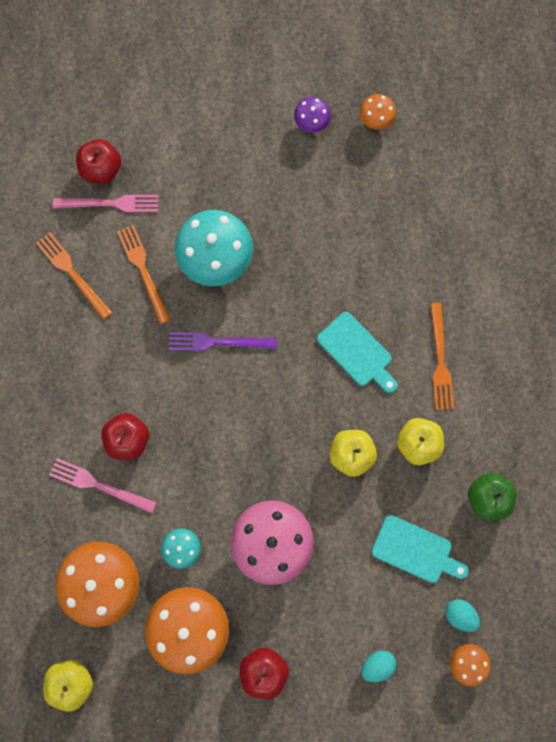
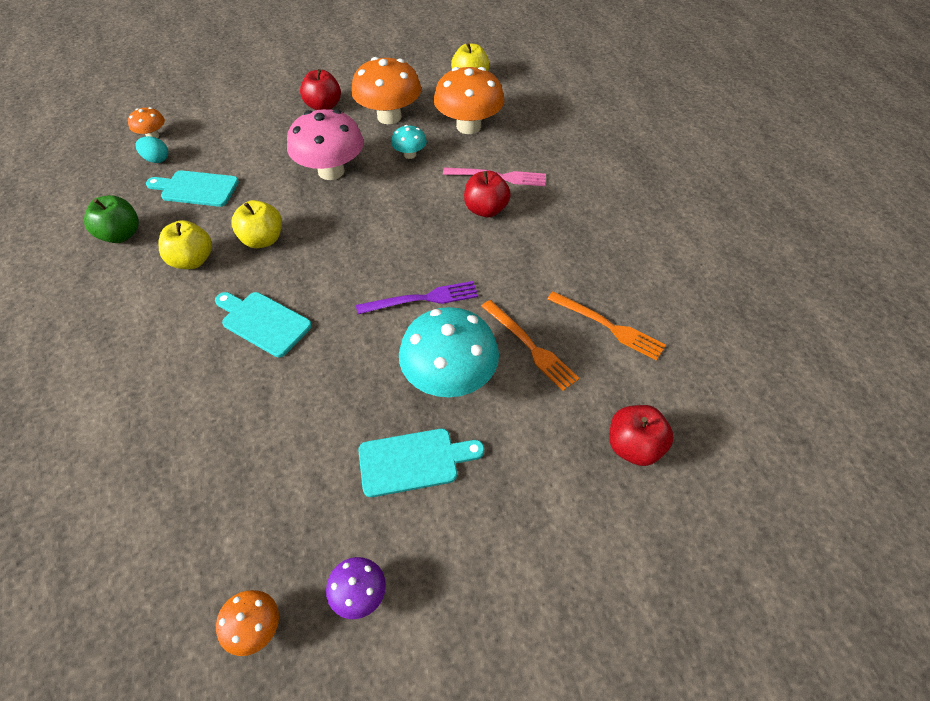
camera: 165 degrees right, 25 degrees down
pink fork [53,195,159,212] -> none
turquoise egg [361,650,396,682] -> none
orange fork [430,303,454,410] -> none
none -> turquoise cutting board [358,429,484,497]

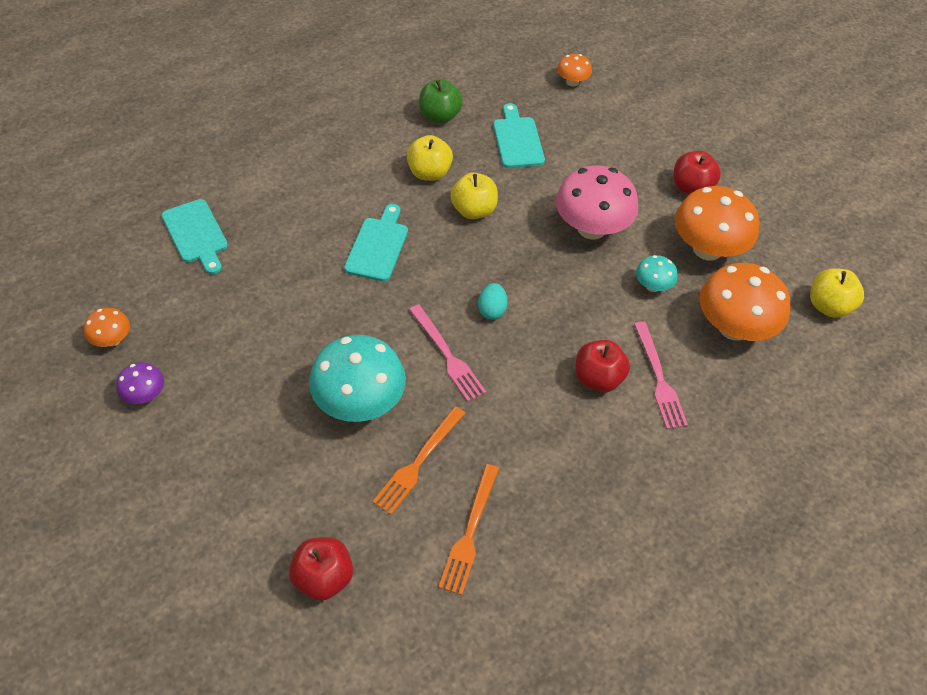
camera: 70 degrees right, 0 degrees up
turquoise egg [136,136,168,163] -> turquoise egg moved to [478,283,508,320]
purple fork [356,281,478,314] -> pink fork [409,305,486,402]
turquoise cutting board [358,429,484,497] -> turquoise cutting board moved to [162,199,228,275]

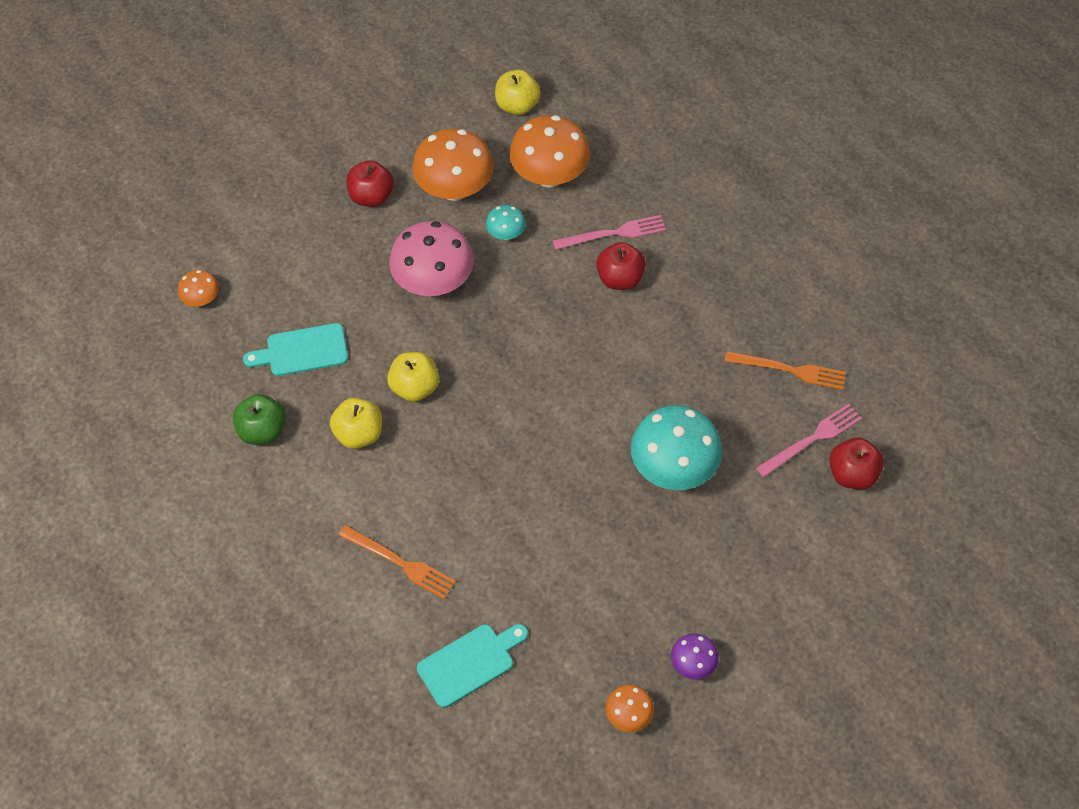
camera: 90 degrees left, 5 degrees up
turquoise cutting board [344,204,408,281] -> none
orange fork [372,406,465,515] -> orange fork moved to [338,525,456,599]
pink fork [409,305,486,402] -> pink fork moved to [756,404,862,477]
turquoise egg [478,283,508,320] -> none

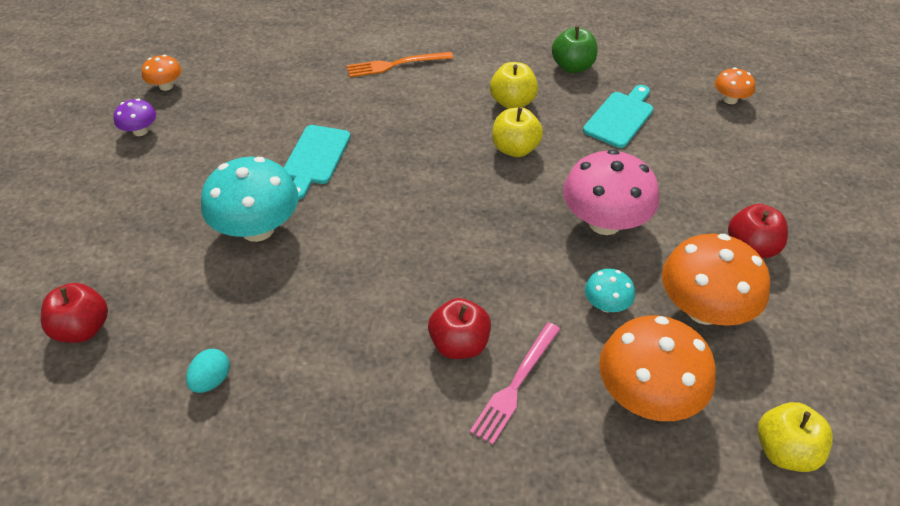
camera: 135 degrees right, 10 degrees down
turquoise cutting board [417,624,528,708] -> turquoise cutting board moved to [284,125,351,200]
orange fork [725,351,846,390] -> turquoise egg [186,349,230,393]
pink fork [756,404,862,477] -> none

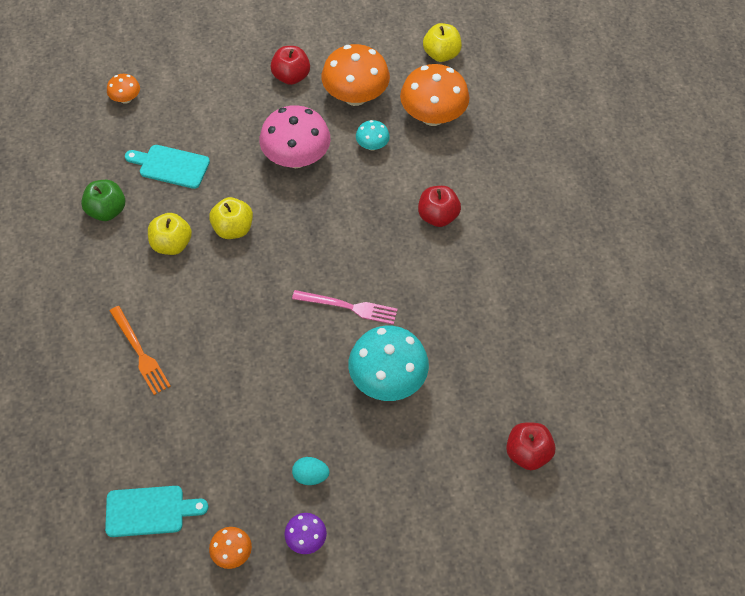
camera: 110 degrees left, 10 degrees up
turquoise egg [186,349,230,393] -> turquoise egg moved to [292,457,329,485]
turquoise cutting board [284,125,351,200] -> turquoise cutting board moved to [105,486,208,537]
pink fork [470,322,560,445] -> pink fork moved to [292,290,398,325]

